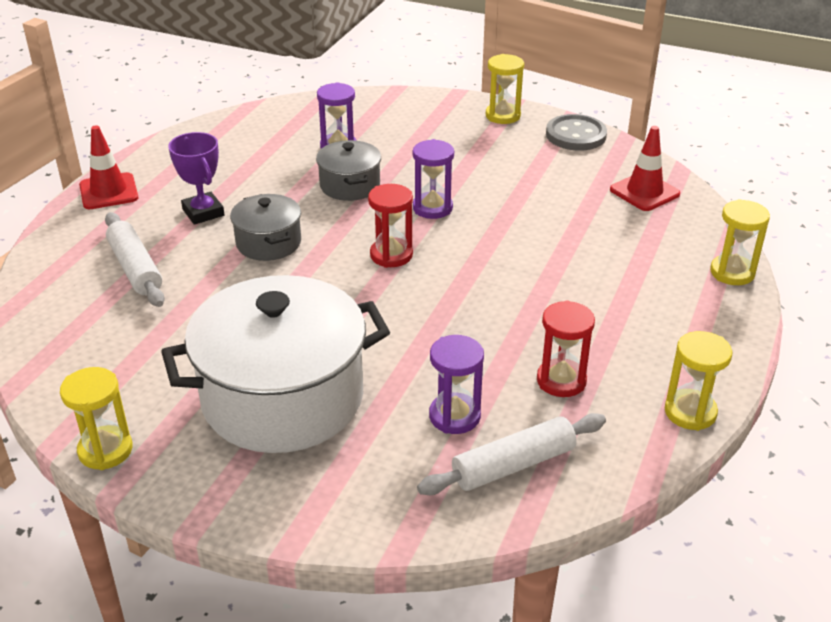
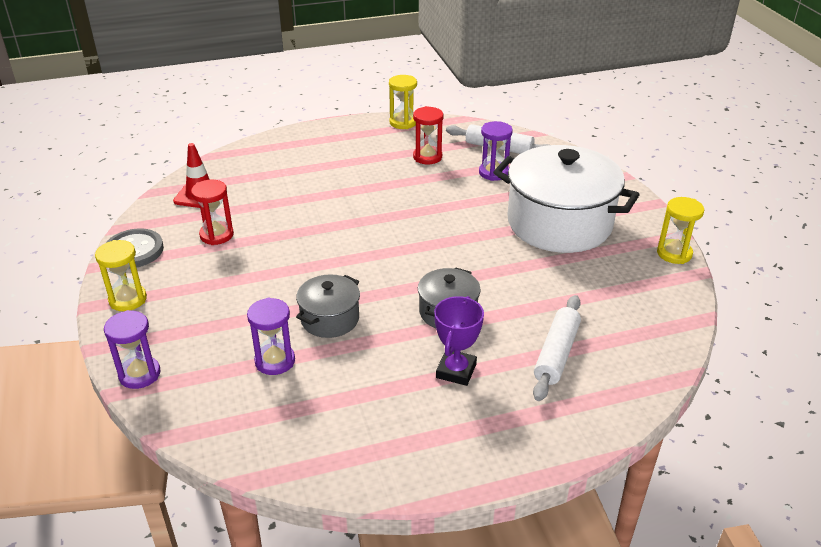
camera: 130 degrees left, 0 degrees up
red traffic cone [79,125,138,209] -> none
red hourglass [368,184,413,268] -> red hourglass moved to [191,180,234,245]
purple hourglass [413,139,454,219] -> purple hourglass moved to [104,310,160,389]
yellow hourglass [710,199,770,285] -> none

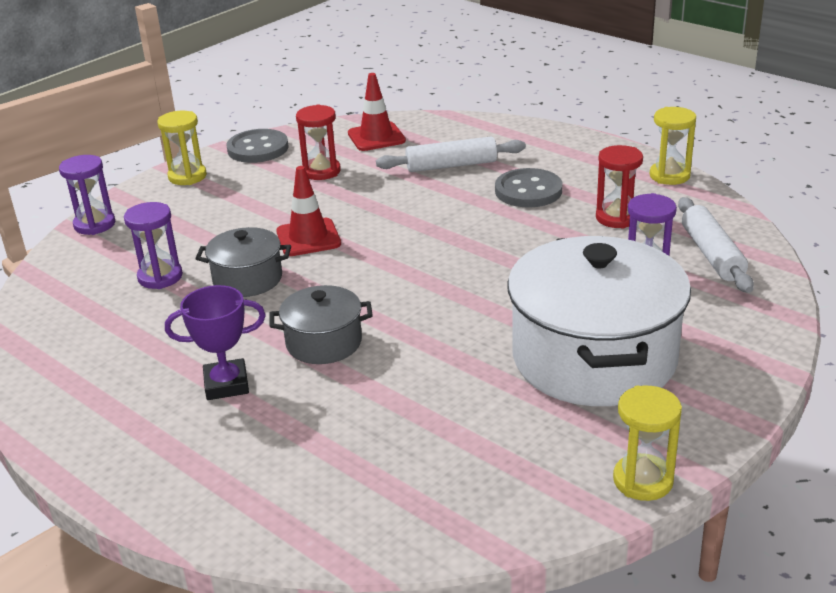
camera: 60 degrees right, 5 degrees down
white rolling pin [533,295,581,401] -> white rolling pin moved to [376,137,526,172]
none -> red traffic cone [276,166,341,256]
none -> grey button [495,168,562,207]

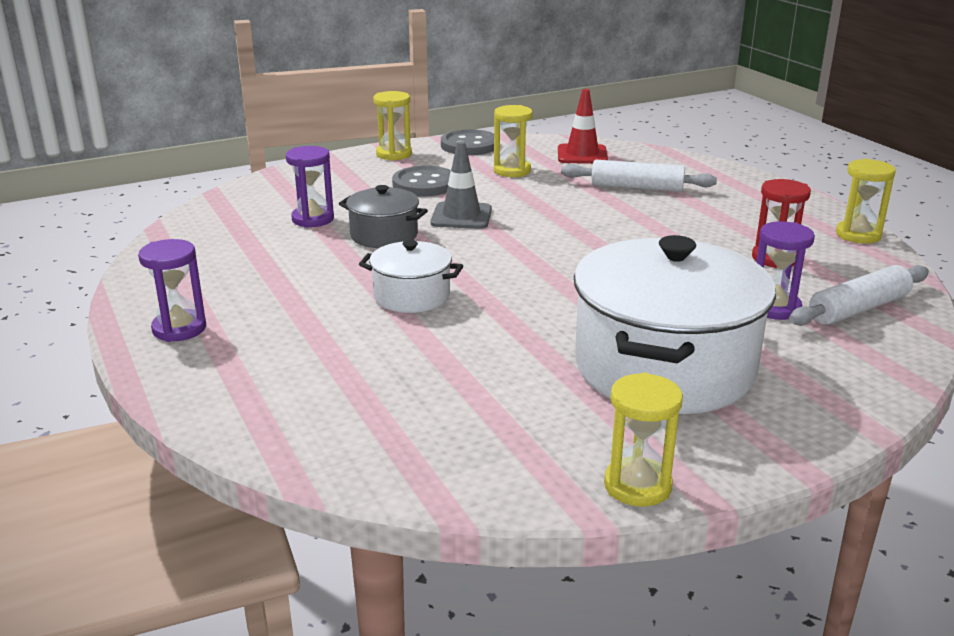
camera: 20 degrees right, 5 degrees down
purple hourglass [59,155,115,235] -> purple hourglass moved to [138,239,206,342]
purple trophy [165,285,266,400] -> none
grey pot [269,285,373,364] -> white pot [359,240,463,313]
red traffic cone [276,166,341,256] -> grey traffic cone [431,141,492,229]
red hourglass [296,104,341,180] -> yellow hourglass [494,105,533,177]
grey button [495,168,562,207] -> grey button moved to [392,166,451,197]
white rolling pin [678,197,754,293] -> white rolling pin turned 45 degrees clockwise [789,265,929,326]

